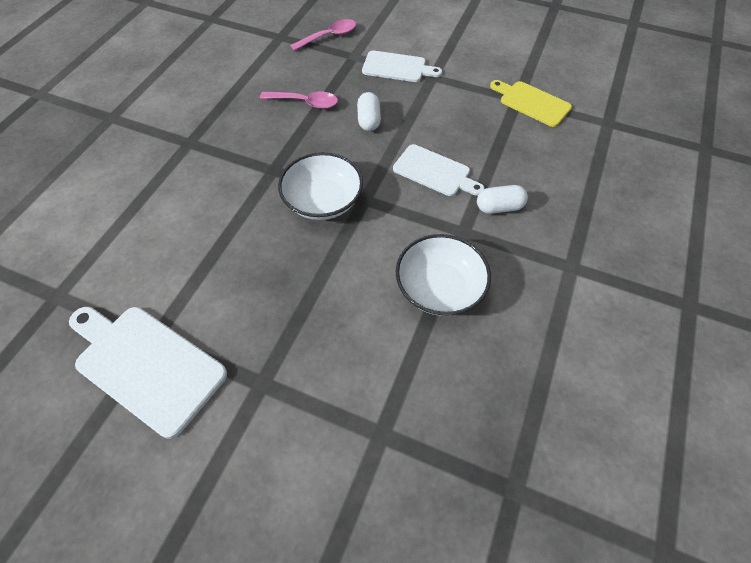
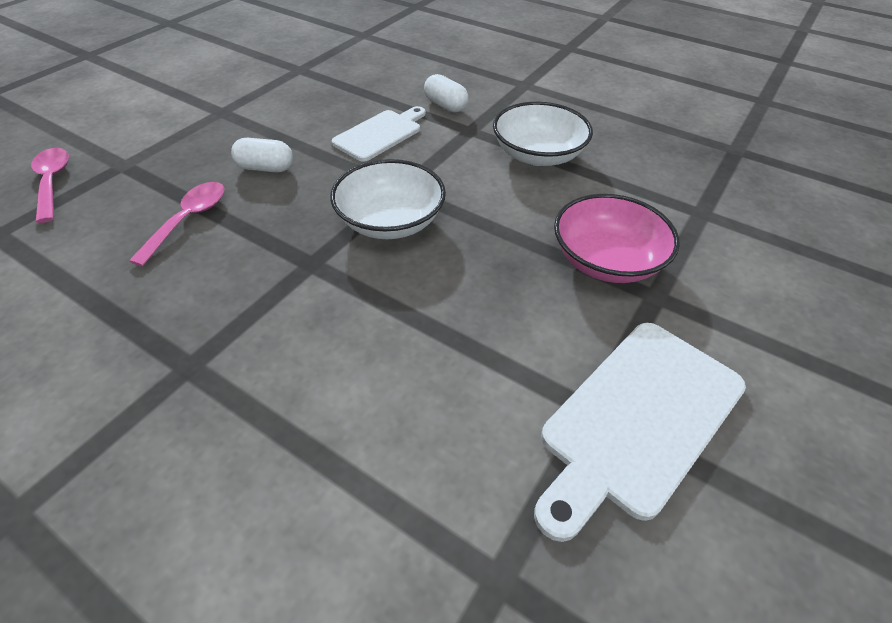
camera: 80 degrees left, 10 degrees down
white cutting board [362,50,442,82] -> none
white capsule [477,185,528,214] -> white capsule turned 45 degrees counterclockwise [424,74,468,113]
yellow cutting board [490,80,572,127] -> none
none -> pink bowl [554,194,680,283]

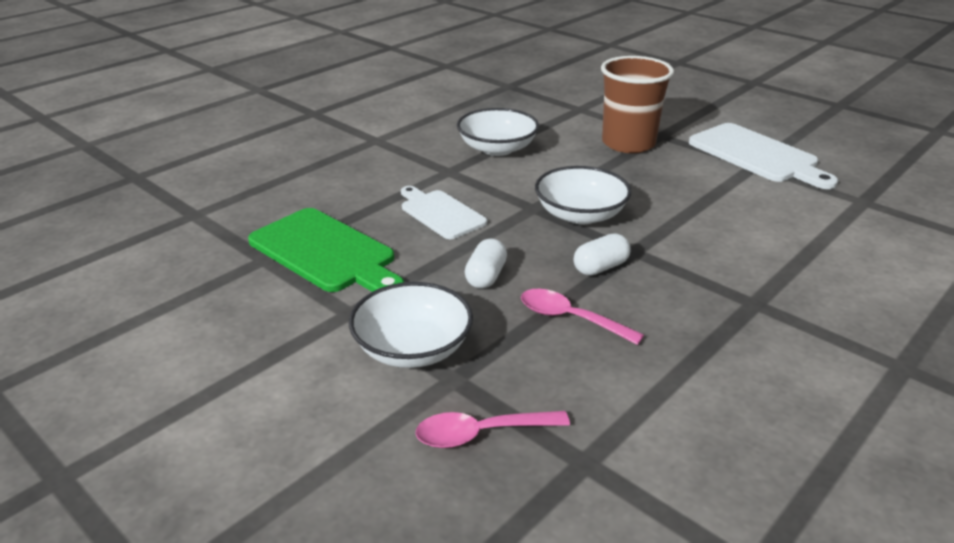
camera: 80 degrees left, 15 degrees down
white capsule [424,74,468,113] -> white capsule moved to [574,234,630,275]
pink bowl [554,194,680,283] -> brown cup [601,56,674,153]
none -> green cutting board [248,208,404,292]
none -> white bowl [349,282,473,368]

